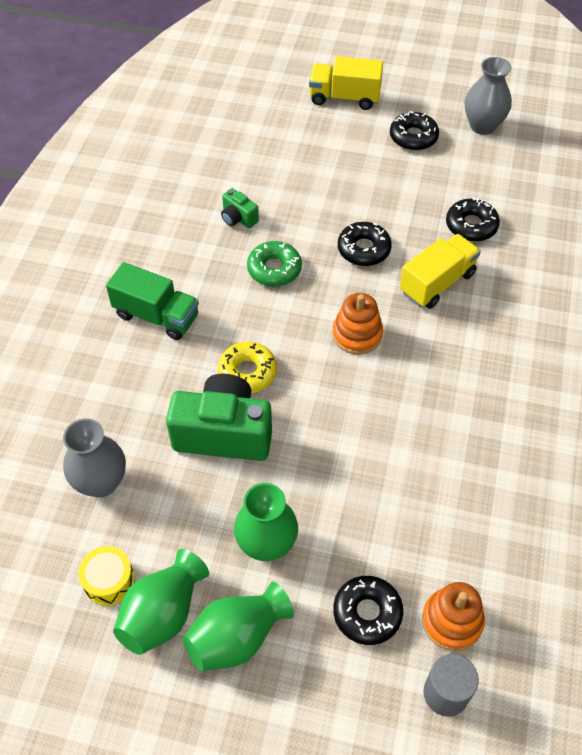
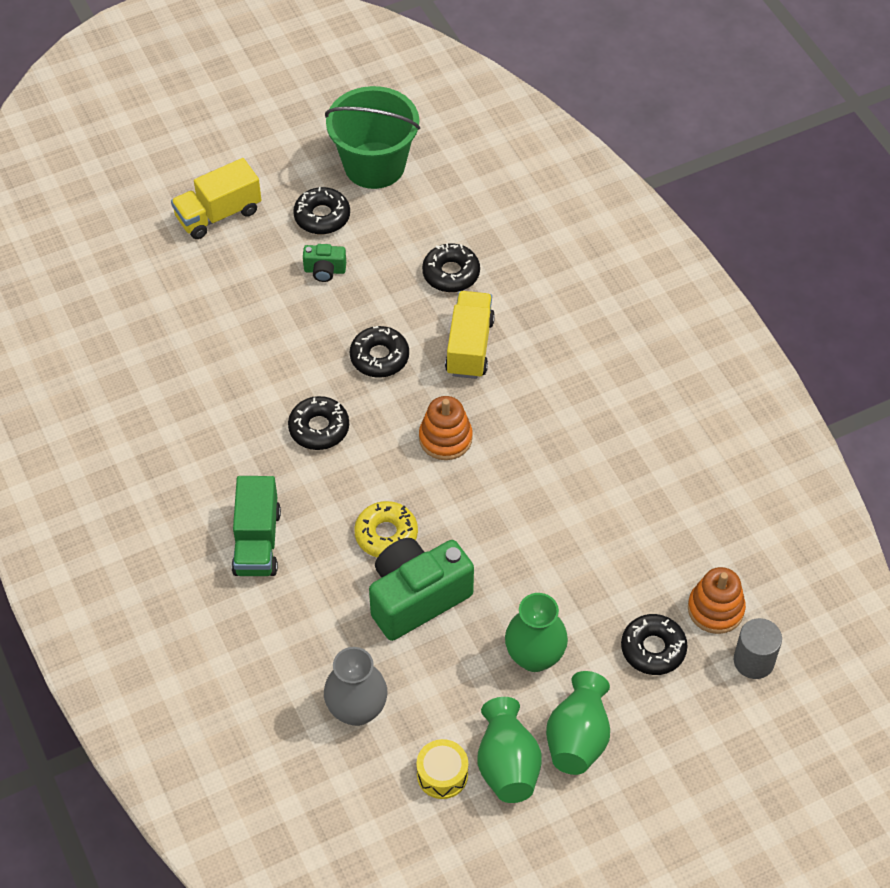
camera: 40 degrees left, 0 degrees up
green truck [106,262,199,340] -> green truck turned 105 degrees clockwise [232,476,281,576]
green camera [221,188,259,228] -> green camera moved to [303,244,346,282]
green donut [247,241,302,287] -> black donut [288,396,349,450]
grey vase [465,57,512,135] -> green bucket [325,86,420,189]

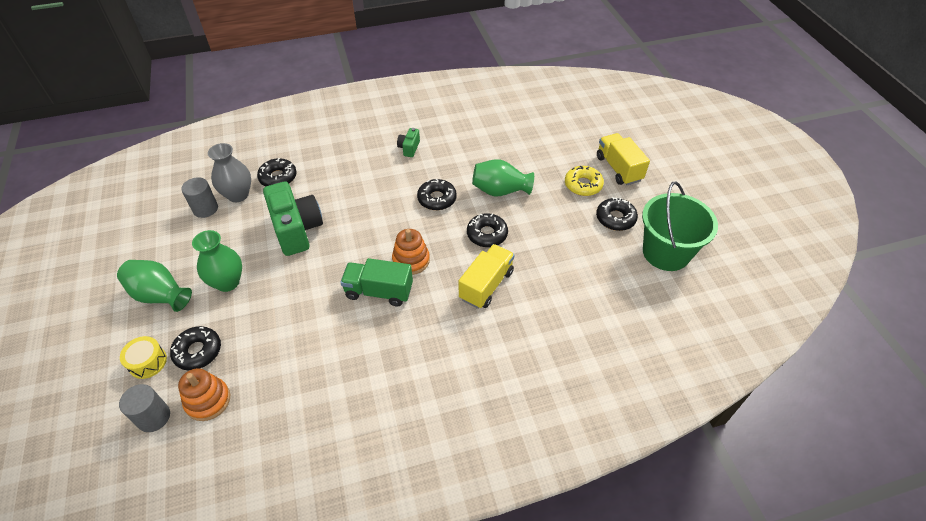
camera: 100 degrees right, 5 degrees down
green truck [232,476,281,576] -> green truck moved to [340,258,413,306]
green camera [303,244,346,282] -> green camera moved to [397,128,420,157]
yellow donut [354,501,418,558] -> yellow donut moved to [565,166,604,196]
yellow drum [416,739,468,799] -> yellow drum moved to [120,336,167,379]
black donut [422,243,480,292] -> black donut moved to [257,158,297,187]
yellow truck [445,291,495,379] -> yellow truck turned 75 degrees counterclockwise [459,244,515,309]
green vase [477,697,542,803] -> green vase moved to [472,159,534,196]
none -> grey cylinder [181,177,218,218]

